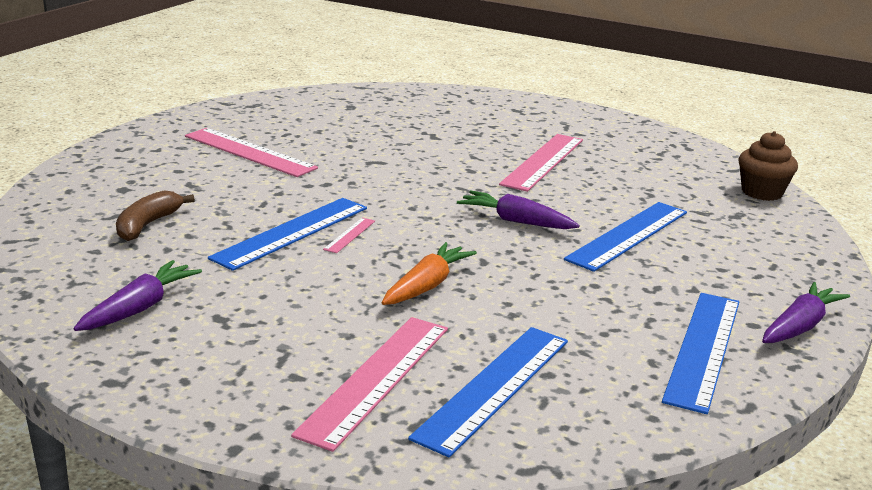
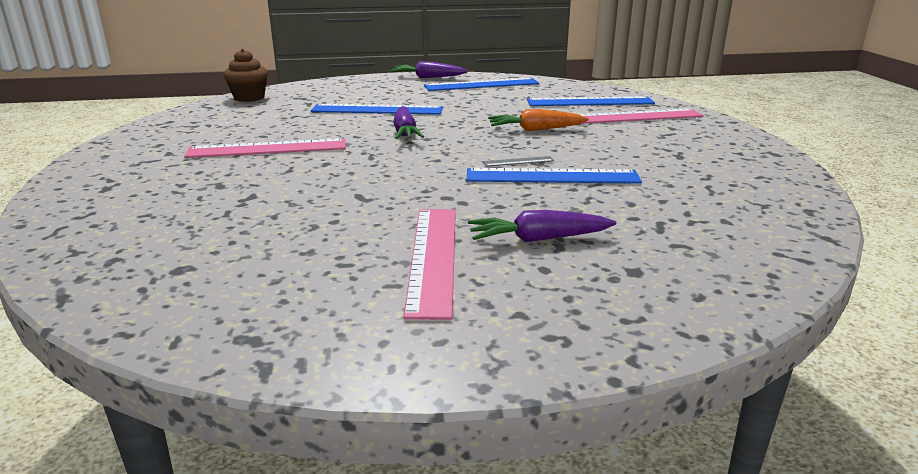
camera: 125 degrees left, 0 degrees up
purple carrot [73,260,202,331] -> purple carrot moved to [468,210,616,242]
brown banana [116,190,195,241] -> none
pink ruler [323,218,375,253] -> grey ruler [483,156,554,167]

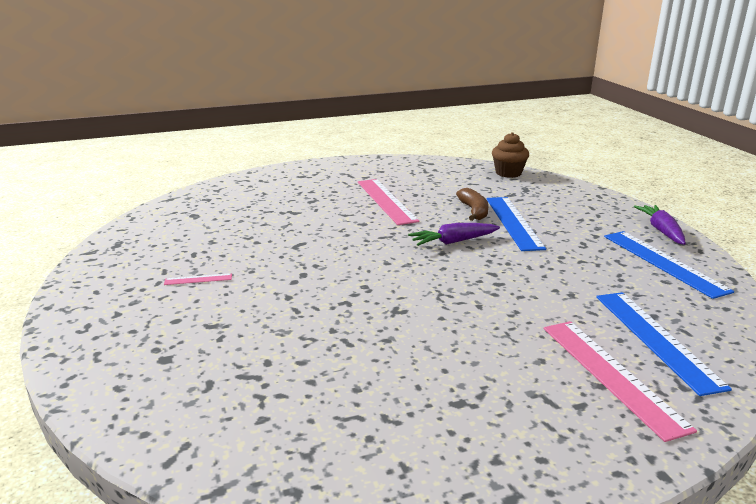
camera: 80 degrees right, 0 degrees up
pink ruler [403,209,456,320] -> pink ruler [164,273,232,285], size x0.44
blue ruler [467,168,642,184] -> none
purple carrot [468,210,616,242] -> none
grey ruler [483,156,554,167] -> none
orange carrot [488,109,589,131] -> none
none -> brown banana [456,188,489,221]

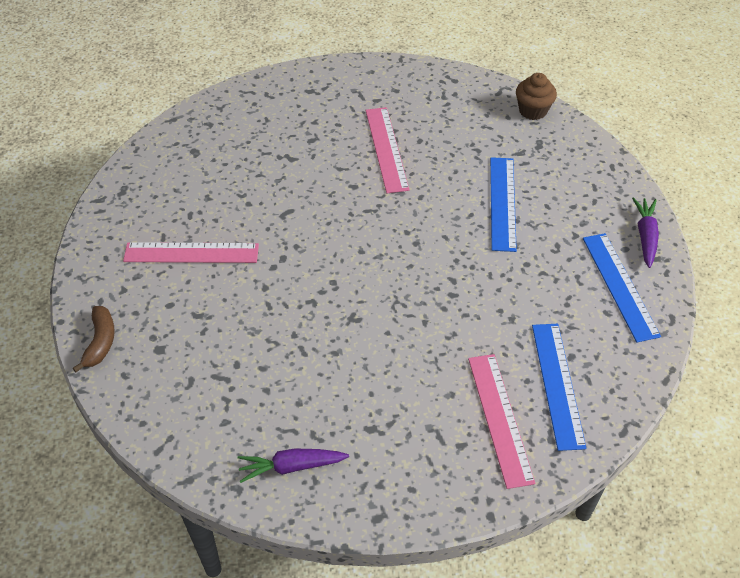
camera: 10 degrees right, 25 degrees up
pink ruler [164,273,232,285] -> pink ruler [123,242,259,263], size x2.29
purple carrot [408,223,500,246] -> purple carrot moved to [238,449,349,483]
brown banana [456,188,489,221] -> brown banana moved to [73,306,115,372]

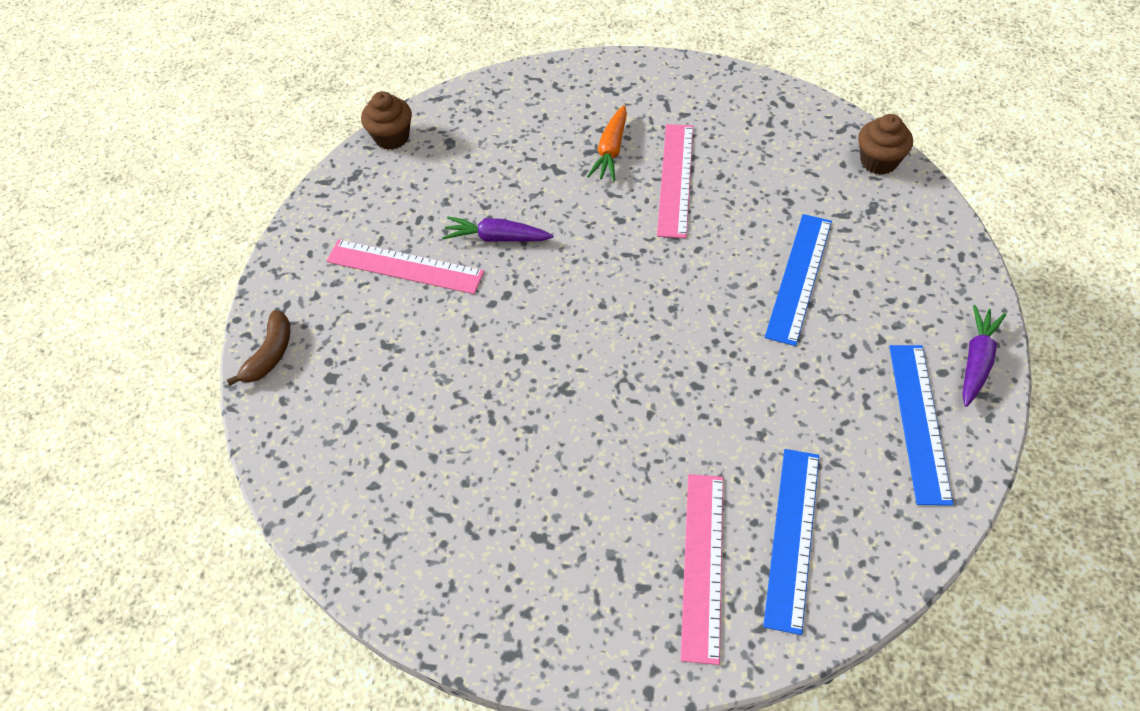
camera: 20 degrees right, 5 degrees up
purple carrot [238,449,349,483] -> purple carrot moved to [442,216,553,242]
none -> brown cupcake [361,91,412,150]
none -> orange carrot [587,105,627,181]

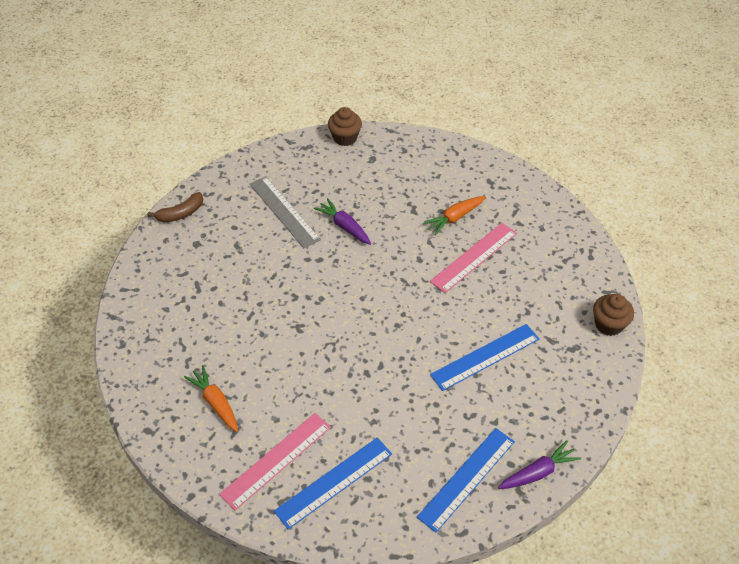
camera: 35 degrees right, 5 degrees down
pink ruler [327,239,484,294] -> grey ruler [250,176,321,248]
none -> orange carrot [184,365,238,432]

